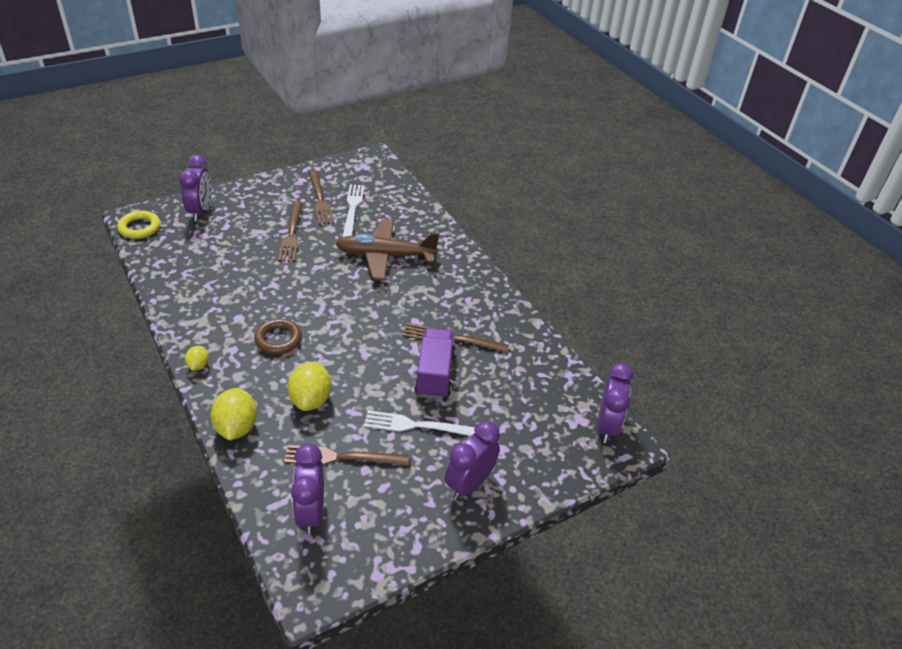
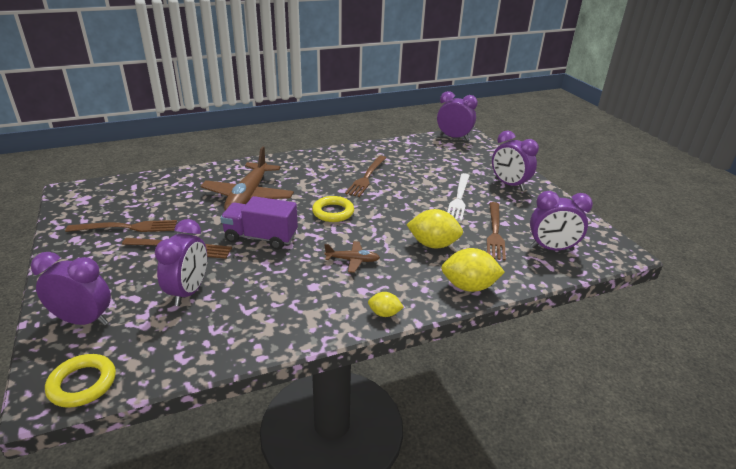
camera: 80 degrees left, 10 degrees down
brown ring [254,319,302,354] -> brown plane [324,241,380,273]
white fork [342,184,365,237] -> none
purple truck [414,328,456,399] -> purple truck moved to [220,196,298,250]
none -> purple clock [155,219,207,306]
none -> yellow ring [312,196,354,222]

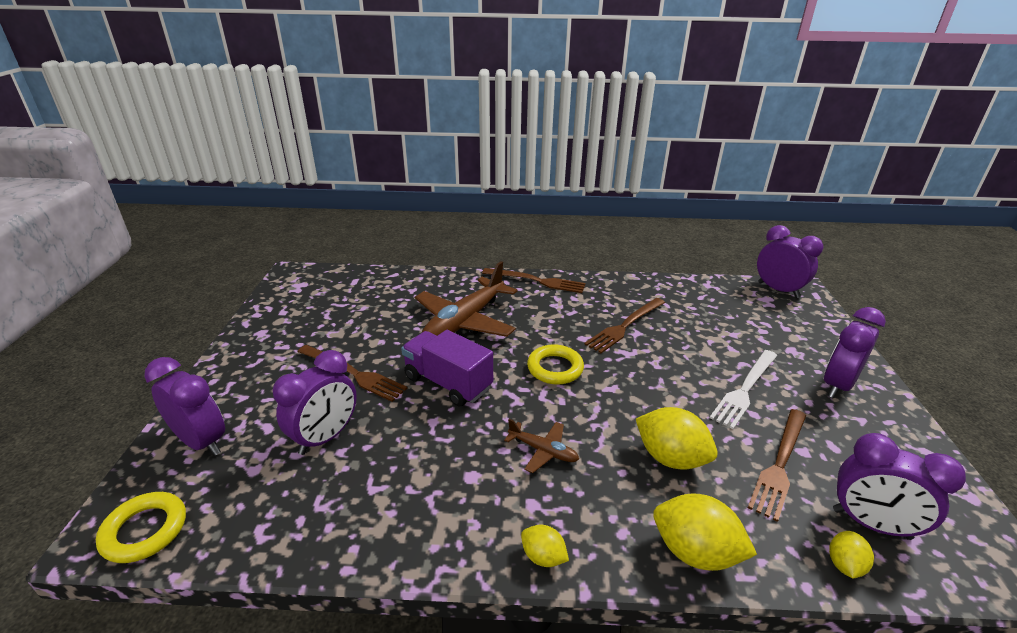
camera: 25 degrees right, 0 degrees up
brown fork [65,220,177,232] -> brown fork moved to [482,268,586,293]
purple clock [492,131,539,191] -> purple clock turned 60 degrees clockwise [824,307,886,398]
none -> yellow lemon [829,531,874,579]

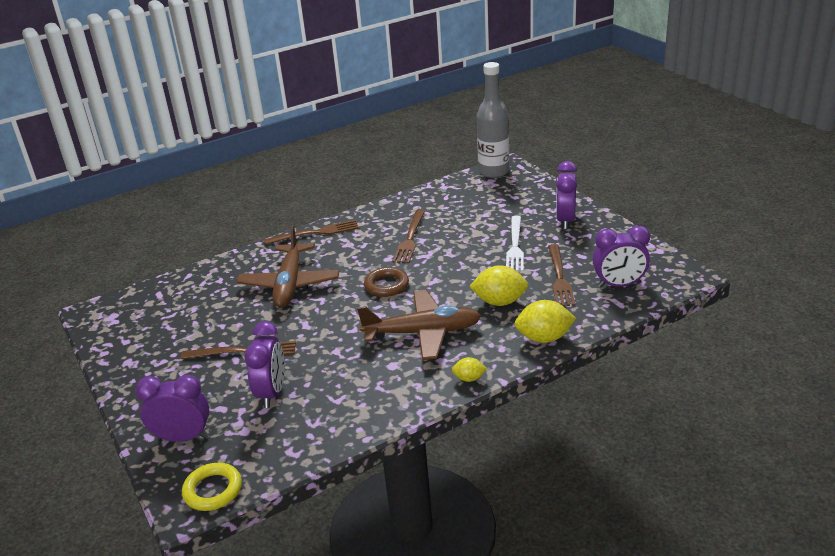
camera: 30 degrees left, 0 degrees up
purple truck [401,330,493,407] -> none
brown plane [504,419,579,473] -> brown plane [357,290,481,360], size x2.13
yellow ring [527,344,584,385] -> brown ring [364,267,409,297]
purple clock [757,225,823,298] -> grey bottle [477,62,509,178]
yellow lemon [829,531,874,579] -> none

